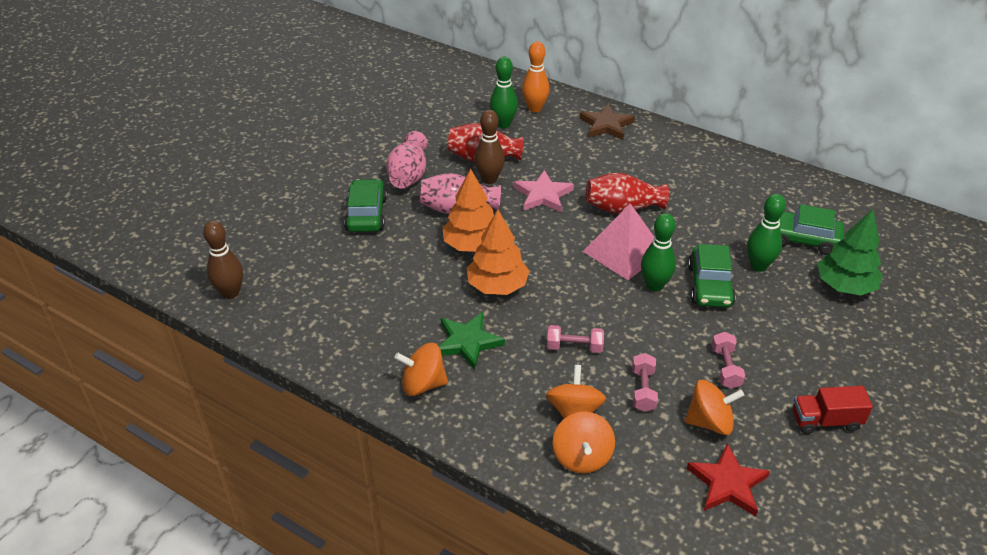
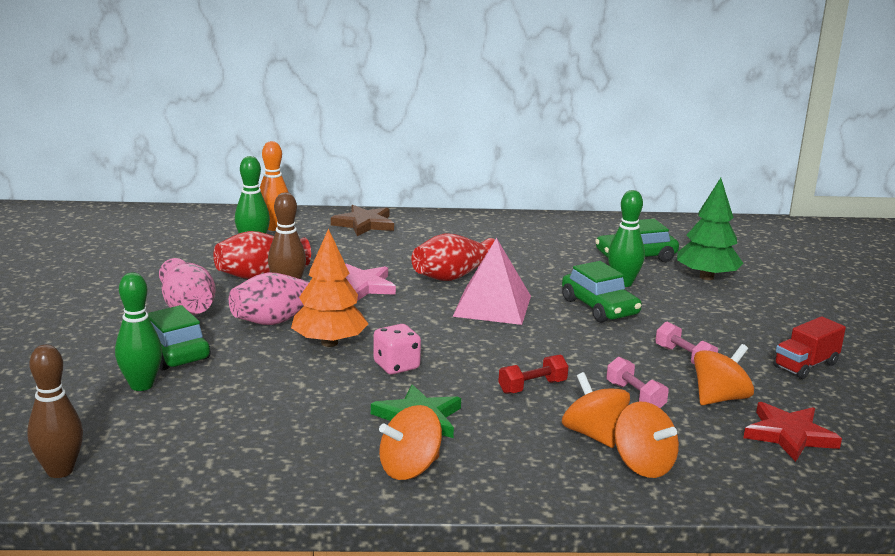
camera: 35 degrees left, 20 degrees down
orange tree [467,210,529,295] -> pink dice [373,324,421,374]
pink dumbbell [547,325,604,353] -> red dumbbell [498,354,568,394]
green bowling pin [641,213,676,292] -> green bowling pin moved to [115,272,162,391]

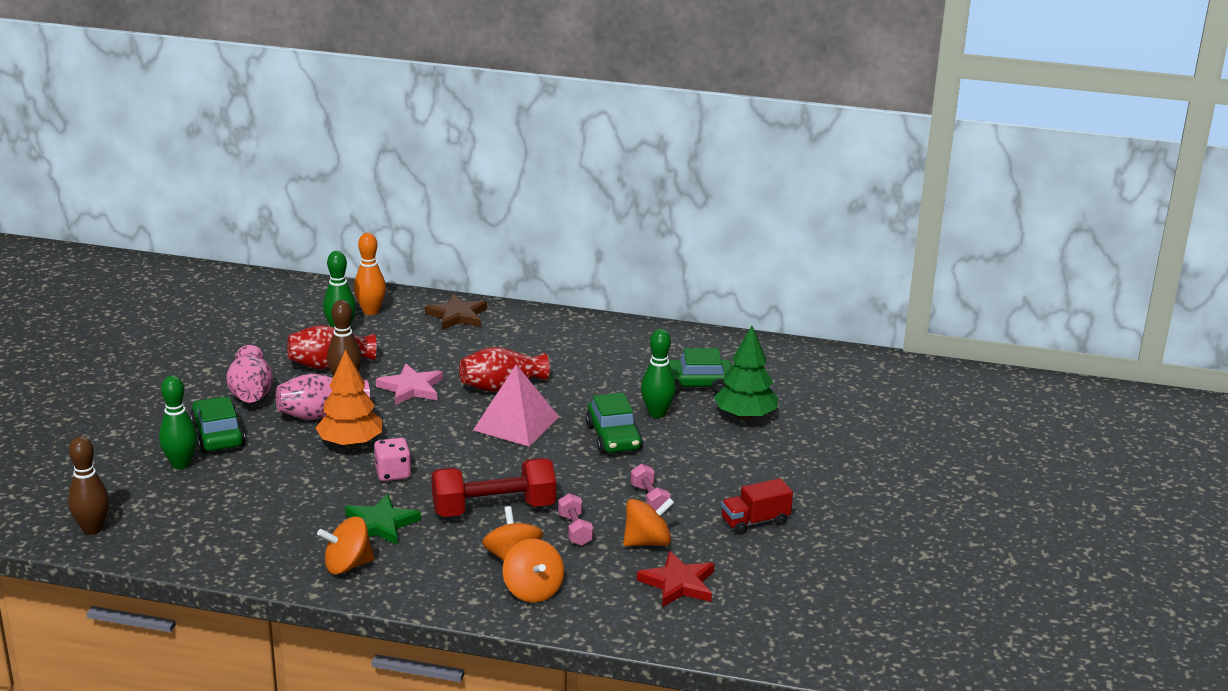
camera: 15 degrees right, 5 degrees up
red dumbbell [498,354,568,394] -> red dumbbell [432,458,556,517], size x2.02

